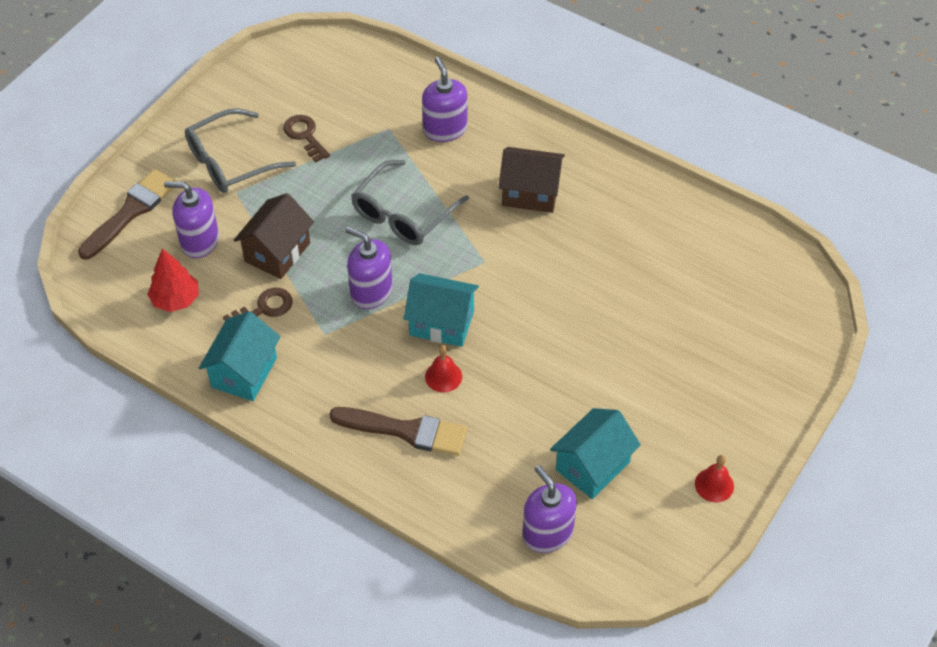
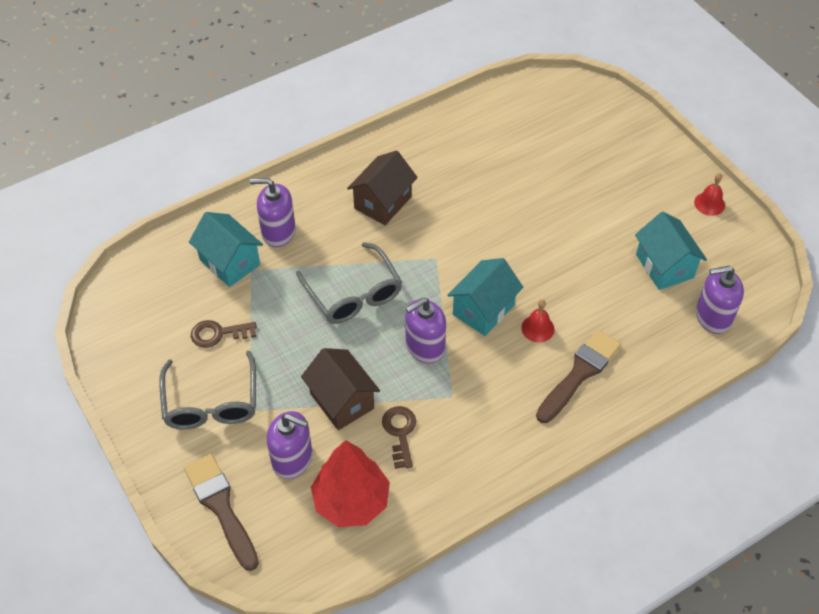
camera: 65 degrees left, 0 degrees up
red tree [147,248,199,312] -> red tree [311,440,390,527], size x1.50
purple soap dispenser [164,181,219,258] -> purple soap dispenser turned 105 degrees counterclockwise [267,411,312,479]
turquoise house [199,311,280,401] -> turquoise house moved to [189,212,263,287]

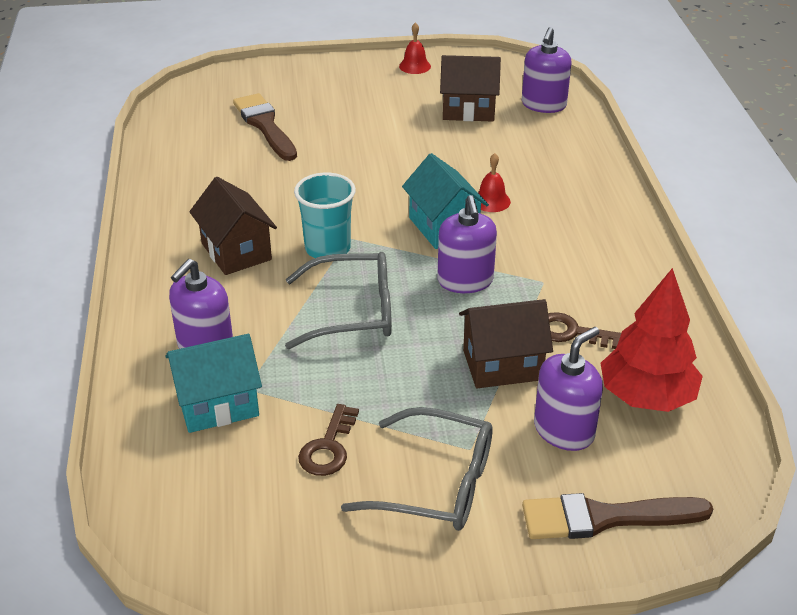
camera: 65 degrees left, 15 degrees down
brown brush [536,329,621,423] -> brown brush moved to [233,93,297,161]
turquoise house [635,212,707,290] -> brown house [440,55,501,121]
none -> turquoise cup [294,173,356,258]

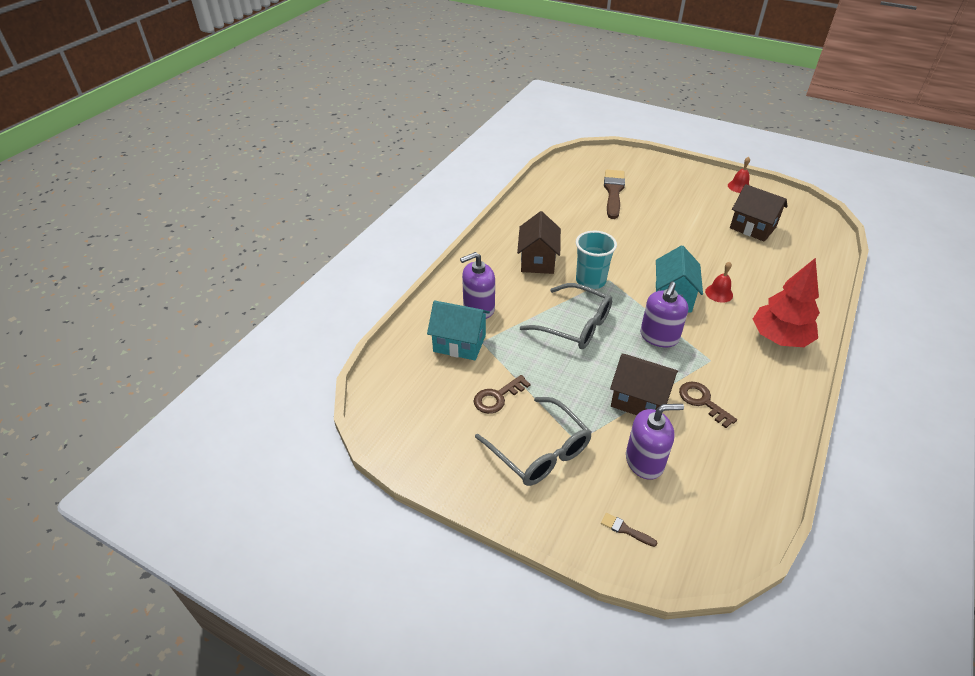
camera: 35 degrees right, 5 degrees up
purple soap dispenser [522,27,572,113] -> none
brown brush [522,493,713,539] -> brown brush [601,513,657,547], size x0.42
red tree [600,268,703,412] -> red tree moved to [753,258,820,347]

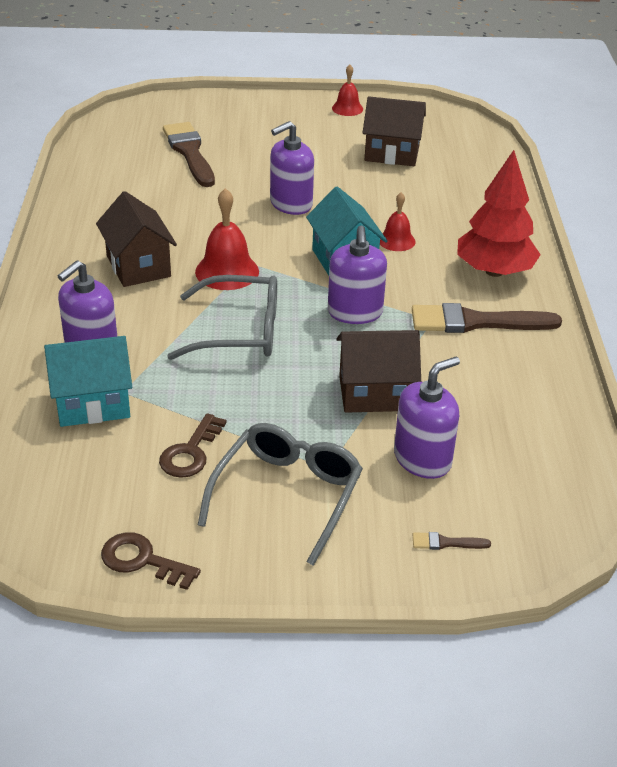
camera: 30 degrees left, 5 degrees down
grey glasses [475,397,592,486] -> grey glasses turned 90 degrees counterclockwise [198,423,363,566]
turquoise cup [576,231,617,289] -> red bell [195,188,259,290]
brown key [679,382,737,428] -> brown key moved to [101,532,201,590]
none -> purple soap dispenser [270,121,314,215]
none -> brown brush [412,303,562,333]

